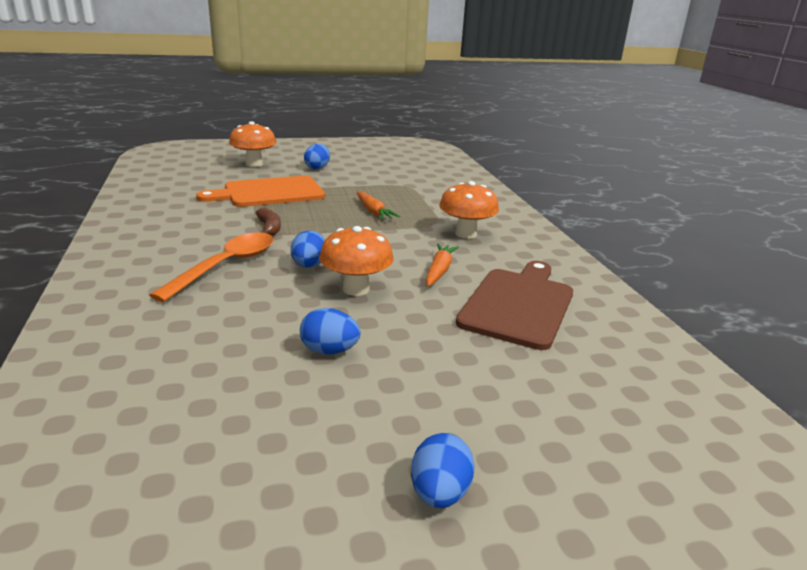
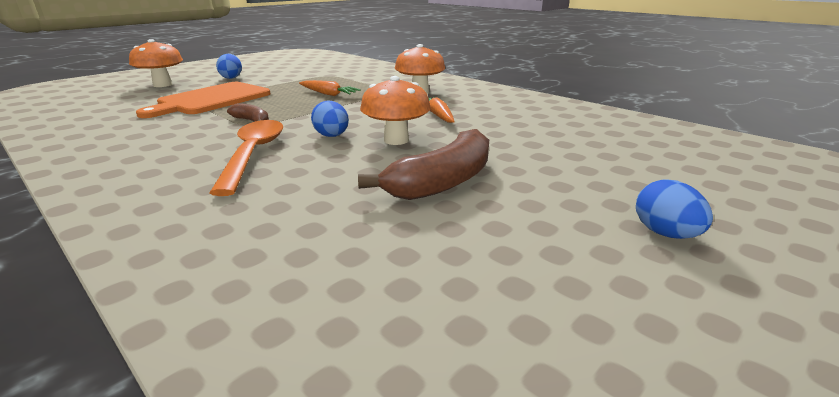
camera: 30 degrees left, 0 degrees up
blue egg [300,308,360,355] -> brown banana [358,129,489,200]
brown cutting board [456,261,573,350] -> none

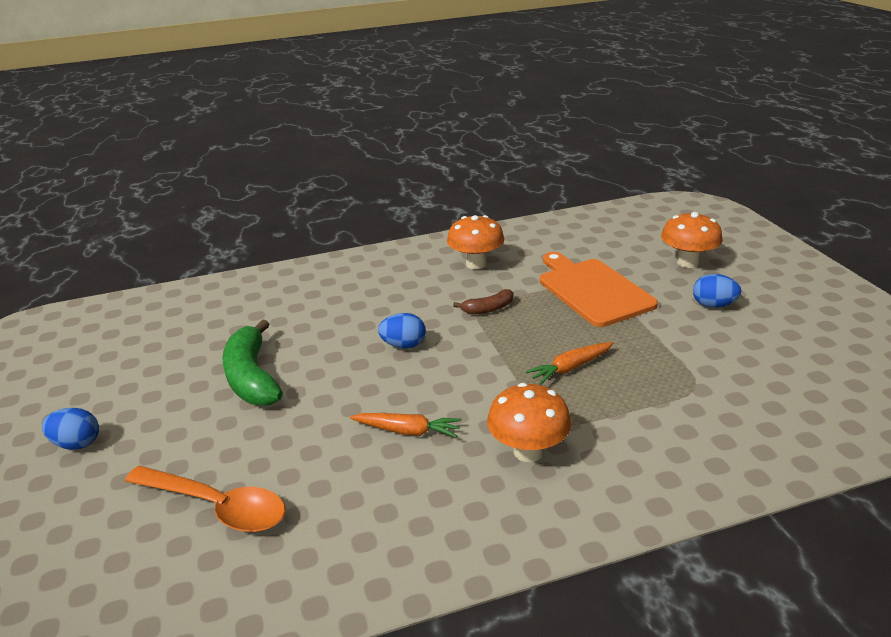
camera: 120 degrees right, 5 degrees up
orange spoon [209,120,284,196] -> orange spoon moved to [125,466,286,532]
brown banana [358,129,489,200] -> green banana [222,319,283,405]
orange mushroom [360,76,431,145] -> orange mushroom moved to [447,215,505,269]

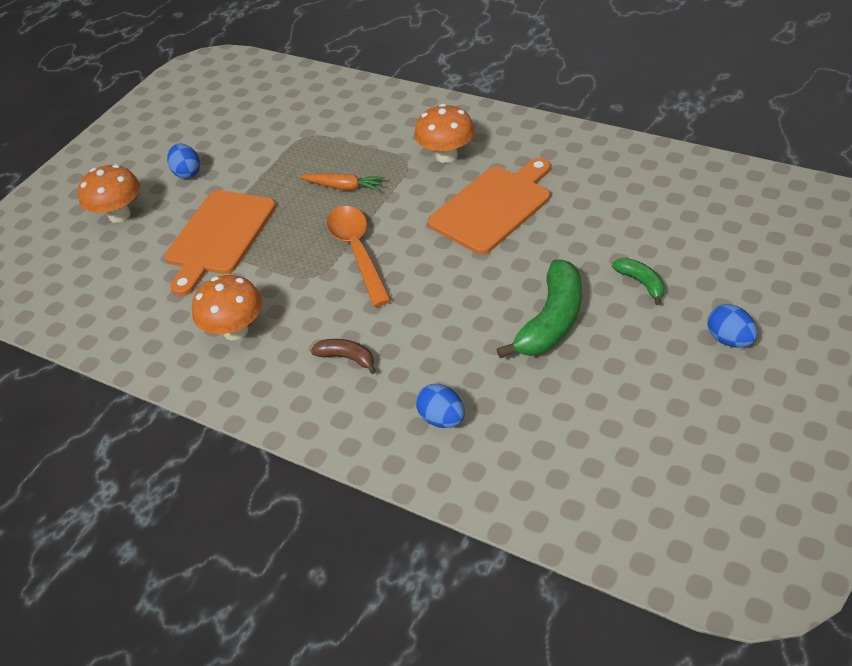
camera: 130 degrees left, 15 degrees up
orange spoon [125,466,286,532] -> orange spoon moved to [326,206,392,307]
orange carrot [350,413,462,438] -> orange cutting board [428,158,551,254]
blue egg [378,313,426,349] -> blue egg moved to [416,384,465,428]
brown banana [453,289,514,314] -> brown banana moved to [311,339,376,374]
none -> green banana [612,258,665,305]

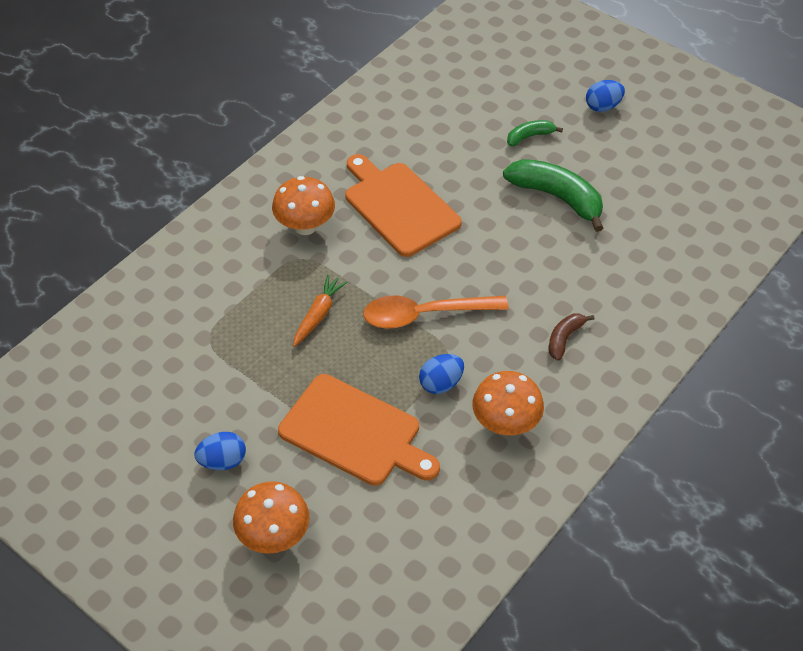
camera: 85 degrees left, 5 degrees up
blue egg [416,384,465,428] -> blue egg moved to [419,354,464,394]

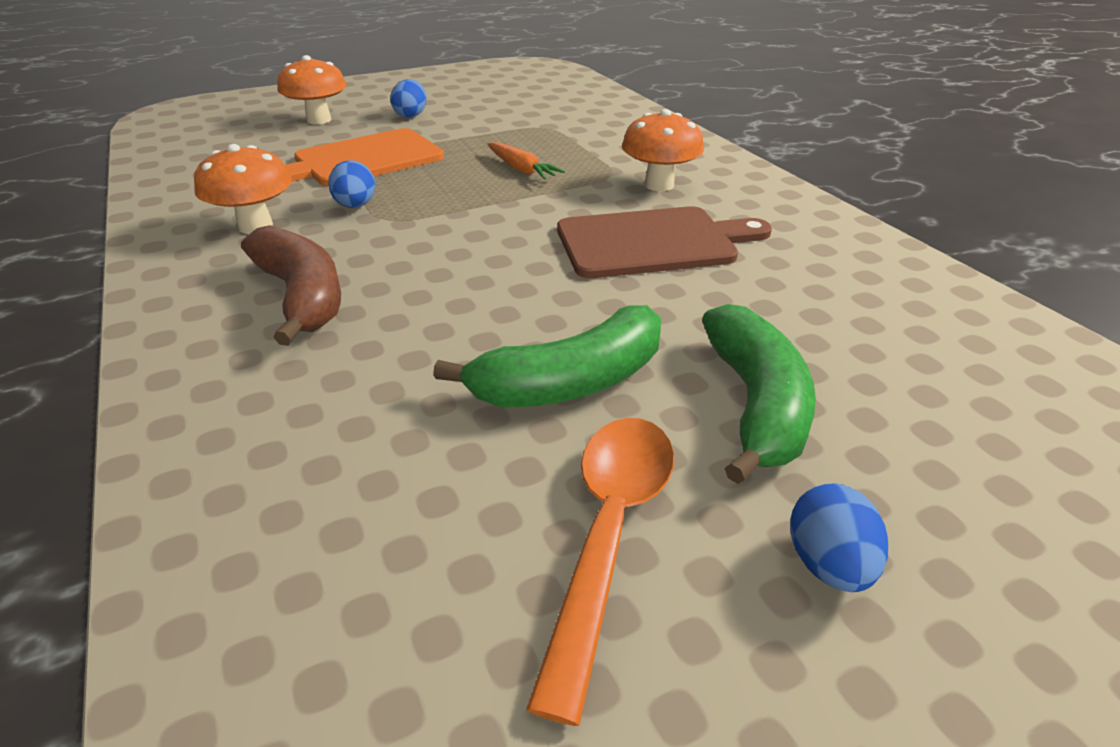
camera: 115 degrees right, 15 degrees down
orange cutting board [345,154,462,257] -> brown cutting board [557,206,772,278]
orange spoon [363,295,509,329] -> orange spoon moved to [526,418,674,726]
green banana [507,120,563,146] -> green banana [702,304,816,484], size x1.93
brown banana [549,314,594,361] -> brown banana [241,225,341,346], size x1.93

